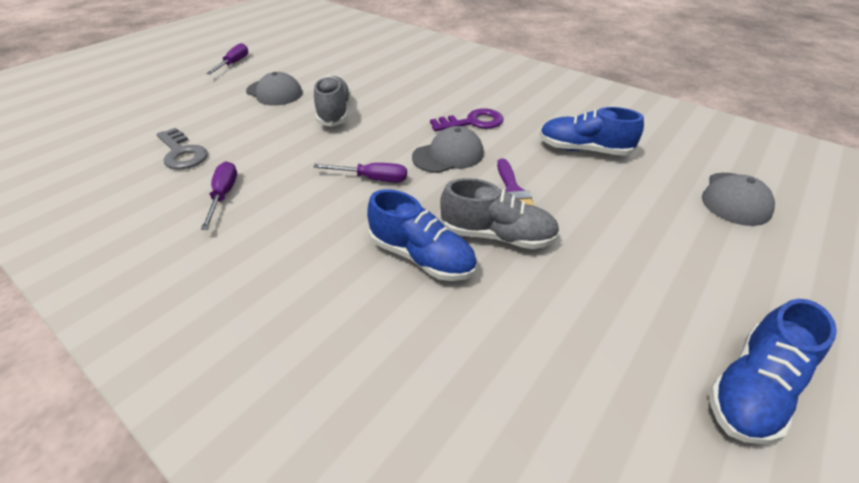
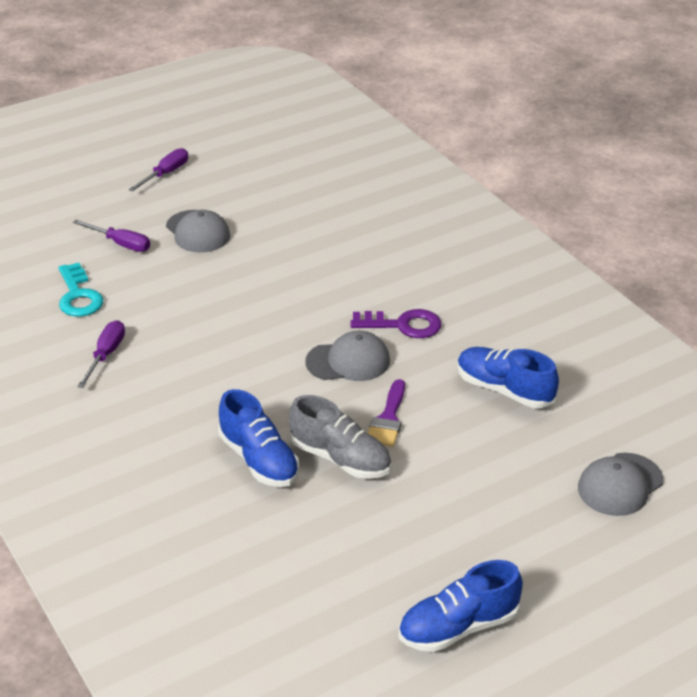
camera: 20 degrees right, 5 degrees down
grey key [157,128,208,170] -> turquoise key [59,263,103,317]
purple screwdriver [313,163,407,182] -> purple screwdriver moved to [73,220,150,252]
grey shoe [314,76,351,127] -> none

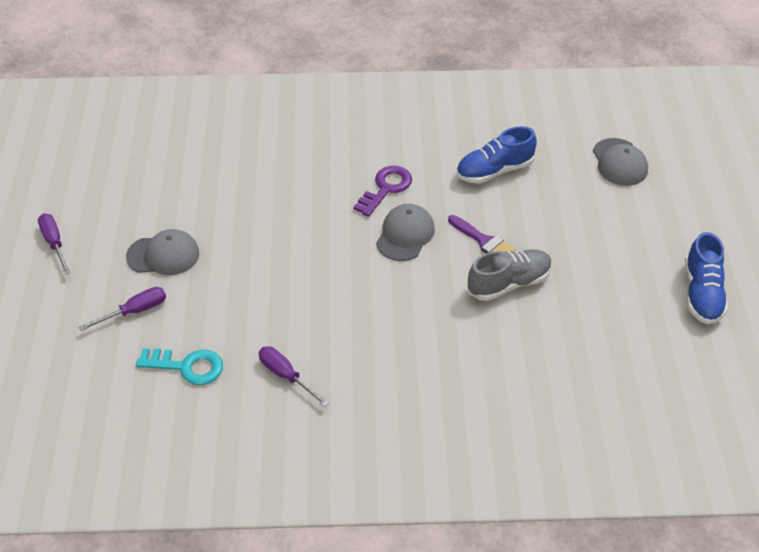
camera: 60 degrees left, 10 degrees up
blue shoe [218,389,300,487] -> none

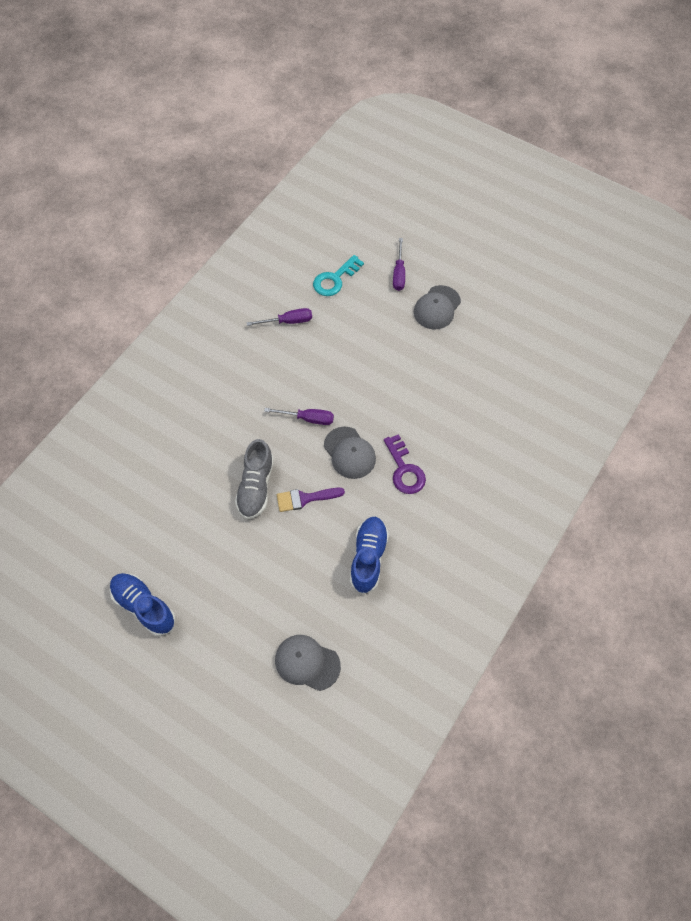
camera: 125 degrees right, 15 degrees up
purple screwdriver [38,213,70,275] -> purple screwdriver moved to [264,408,334,425]

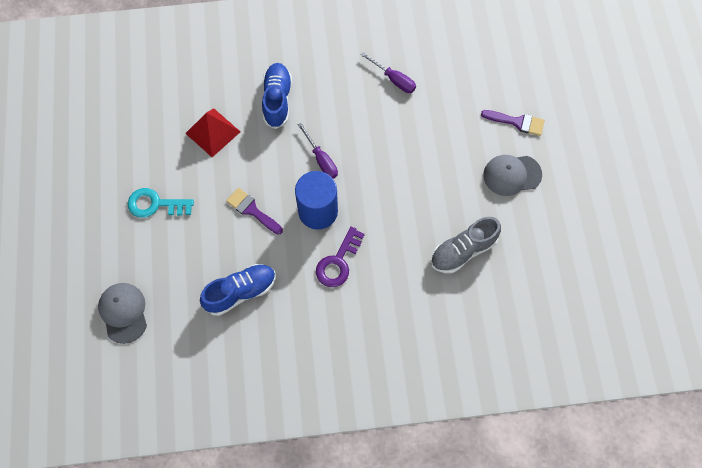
camera: 50 degrees right, 5 degrees up
blue shoe [110,573,176,636] -> blue shoe moved to [262,63,292,129]
grey shoe [235,439,274,519] -> grey shoe moved to [431,217,501,273]
turquoise key [313,255,364,296] -> turquoise key moved to [128,188,194,218]
grey cap [324,426,376,479] -> blue cylinder [295,171,338,230]
purple screwdriver [393,238,405,291] -> purple brush [481,110,545,136]
none -> red pyramid [185,108,241,157]

